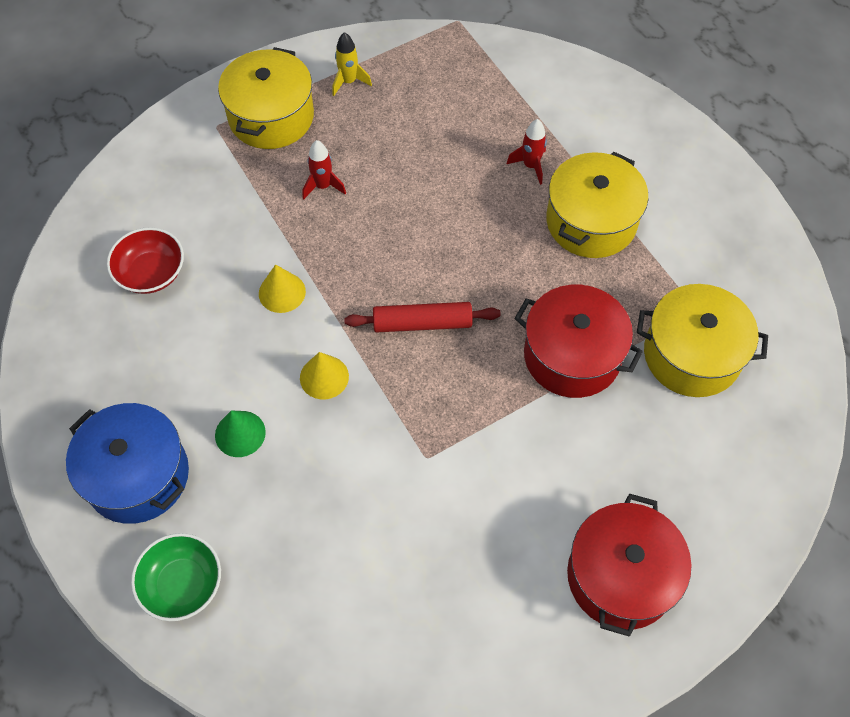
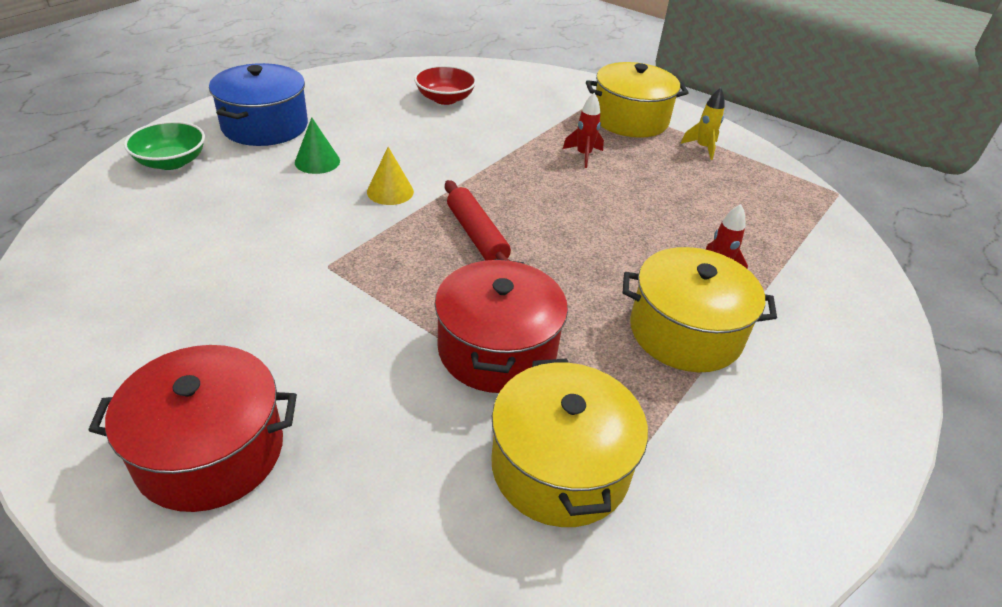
camera: 65 degrees right, 20 degrees down
yellow cone [259,264,306,313] -> none

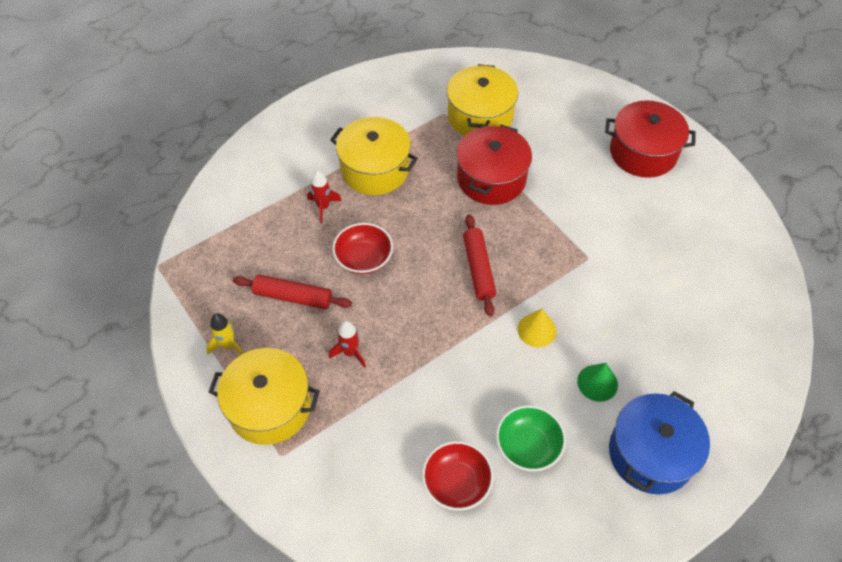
camera: 160 degrees left, 15 degrees up
green bowl [124,121,205,170] -> green bowl moved to [496,405,566,471]
none -> red rolling pin [233,275,352,309]
none -> red bowl [332,223,393,274]

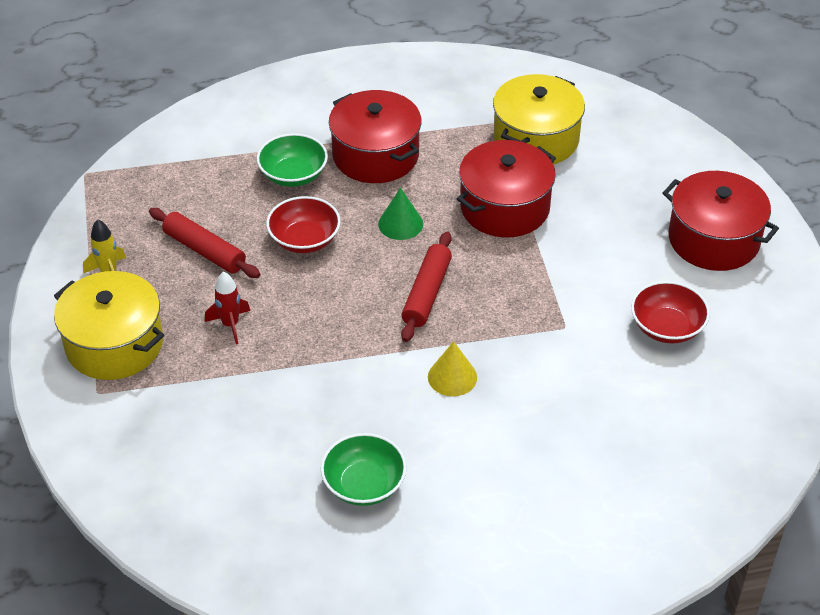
camera: 25 degrees right, 10 degrees down
red rocket [307,170,342,223] -> green bowl [257,133,328,187]
yellow pot [330,117,418,195] -> red pot [329,90,422,183]
red bowl [422,441,493,511] -> red bowl moved to [631,281,710,344]
green cone [577,363,618,402] -> green cone moved to [378,188,423,240]
blue pot [609,391,710,494] -> none

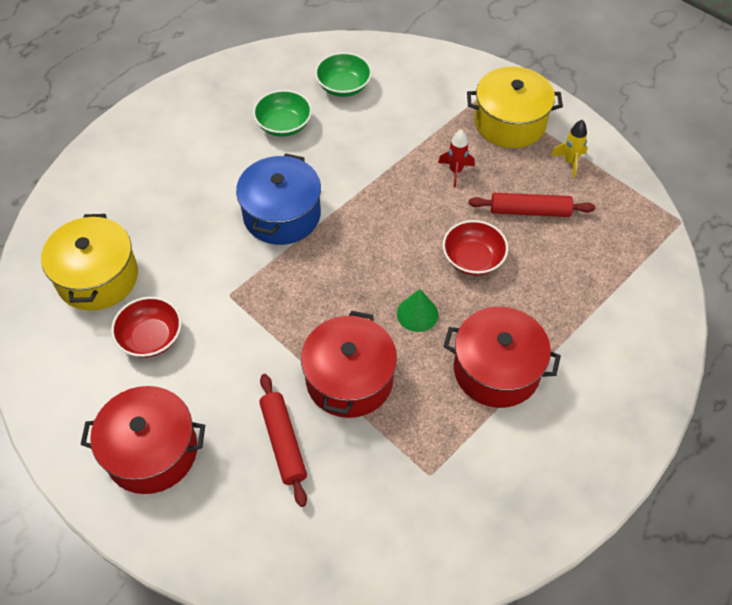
camera: 145 degrees right, 10 degrees up
green bowl [257,133,328,187] -> green bowl moved to [315,52,372,97]
red rolling pin [401,231,452,342] -> red rolling pin moved to [259,374,307,507]
yellow cone [428,341,477,396] -> blue pot [236,153,321,245]
yellow pot [493,74,585,164] -> yellow pot moved to [41,214,138,311]

